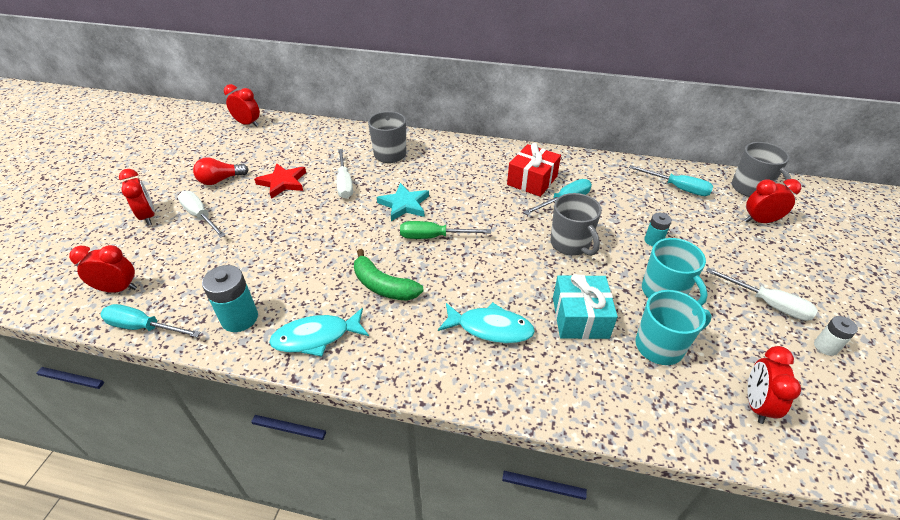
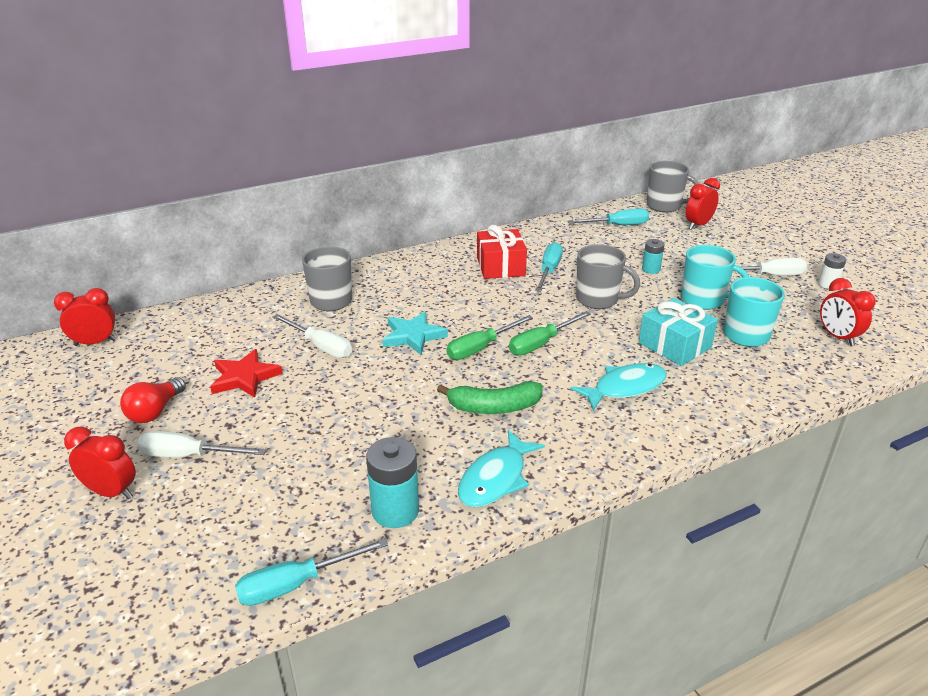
camera: 40 degrees left, 10 degrees down
red clock [69,245,137,293] -> none
none -> green screwdriver [509,311,591,356]

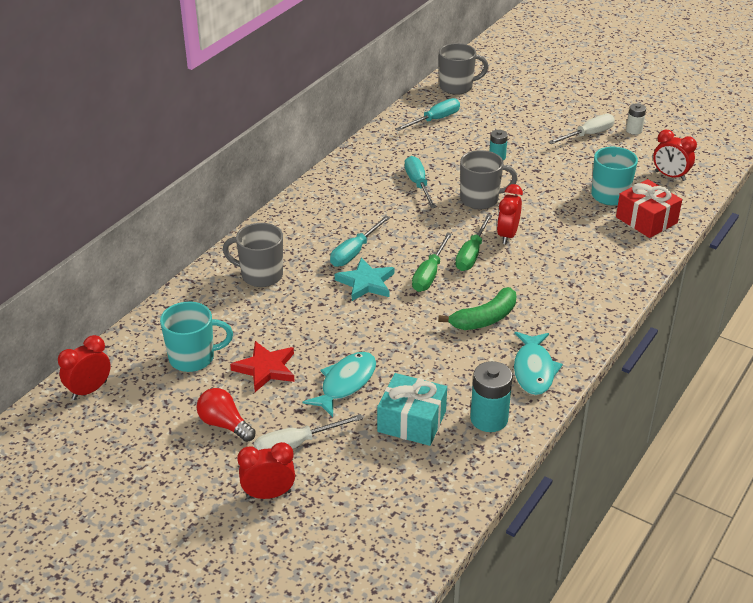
camera: 30 degrees left, 5 degrees up
red light bulb [120,377,186,423] -> red light bulb turned 135 degrees clockwise [197,388,255,442]
turquoise screwdriver [235,538,388,606] -> turquoise screwdriver moved to [330,215,390,267]
white screwdriver [273,314,352,358] -> none
red gift [477,225,527,279] -> red gift moved to [616,179,682,238]
turquoise fish [571,363,667,411] -> turquoise fish moved to [303,352,376,417]
turquoise gift [639,298,718,366] -> turquoise gift moved to [377,373,447,446]
turquoise mug [681,245,749,310] -> turquoise mug moved to [160,302,233,372]
red clock [686,178,720,230] -> red clock moved to [497,184,523,244]

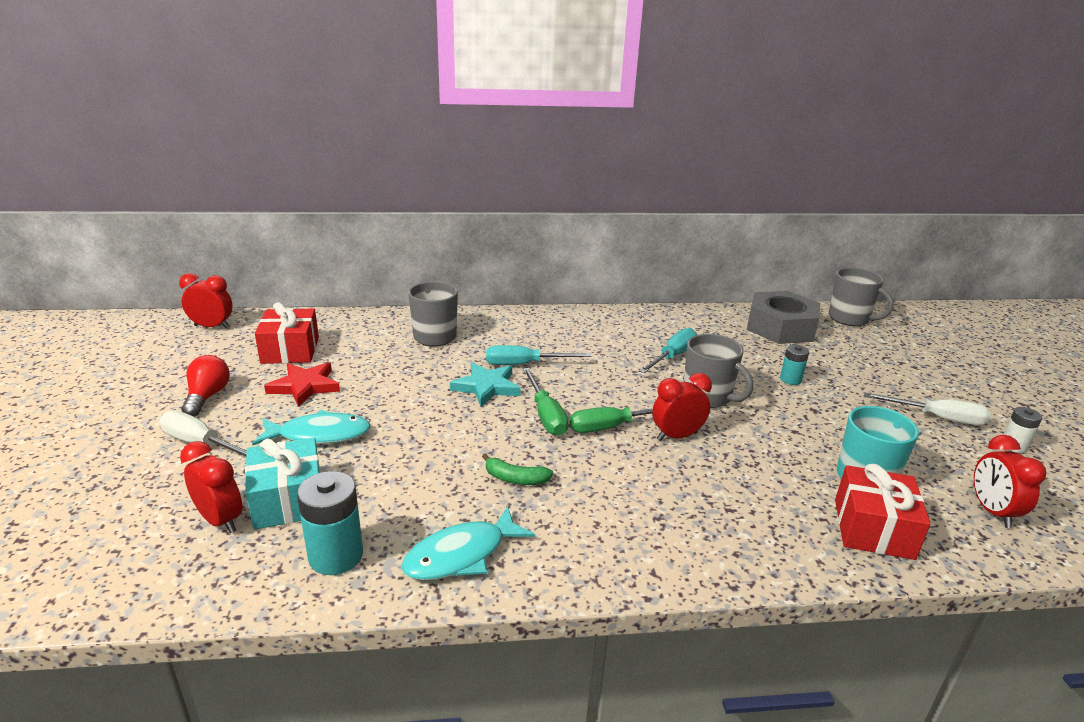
camera: 50 degrees right, 10 degrees down
turquoise mug [160,302,233,372] -> red gift [255,302,319,364]
red clock [237,442,295,499] -> red clock moved to [180,441,242,533]
turquoise screwdriver [395,98,460,131] -> grey nut [747,291,820,344]
green screwdriver [412,232,452,292] -> green screwdriver turned 90 degrees counterclockwise [523,368,568,436]
green banana [438,287,516,330] -> green banana [482,453,553,485], size x0.63

